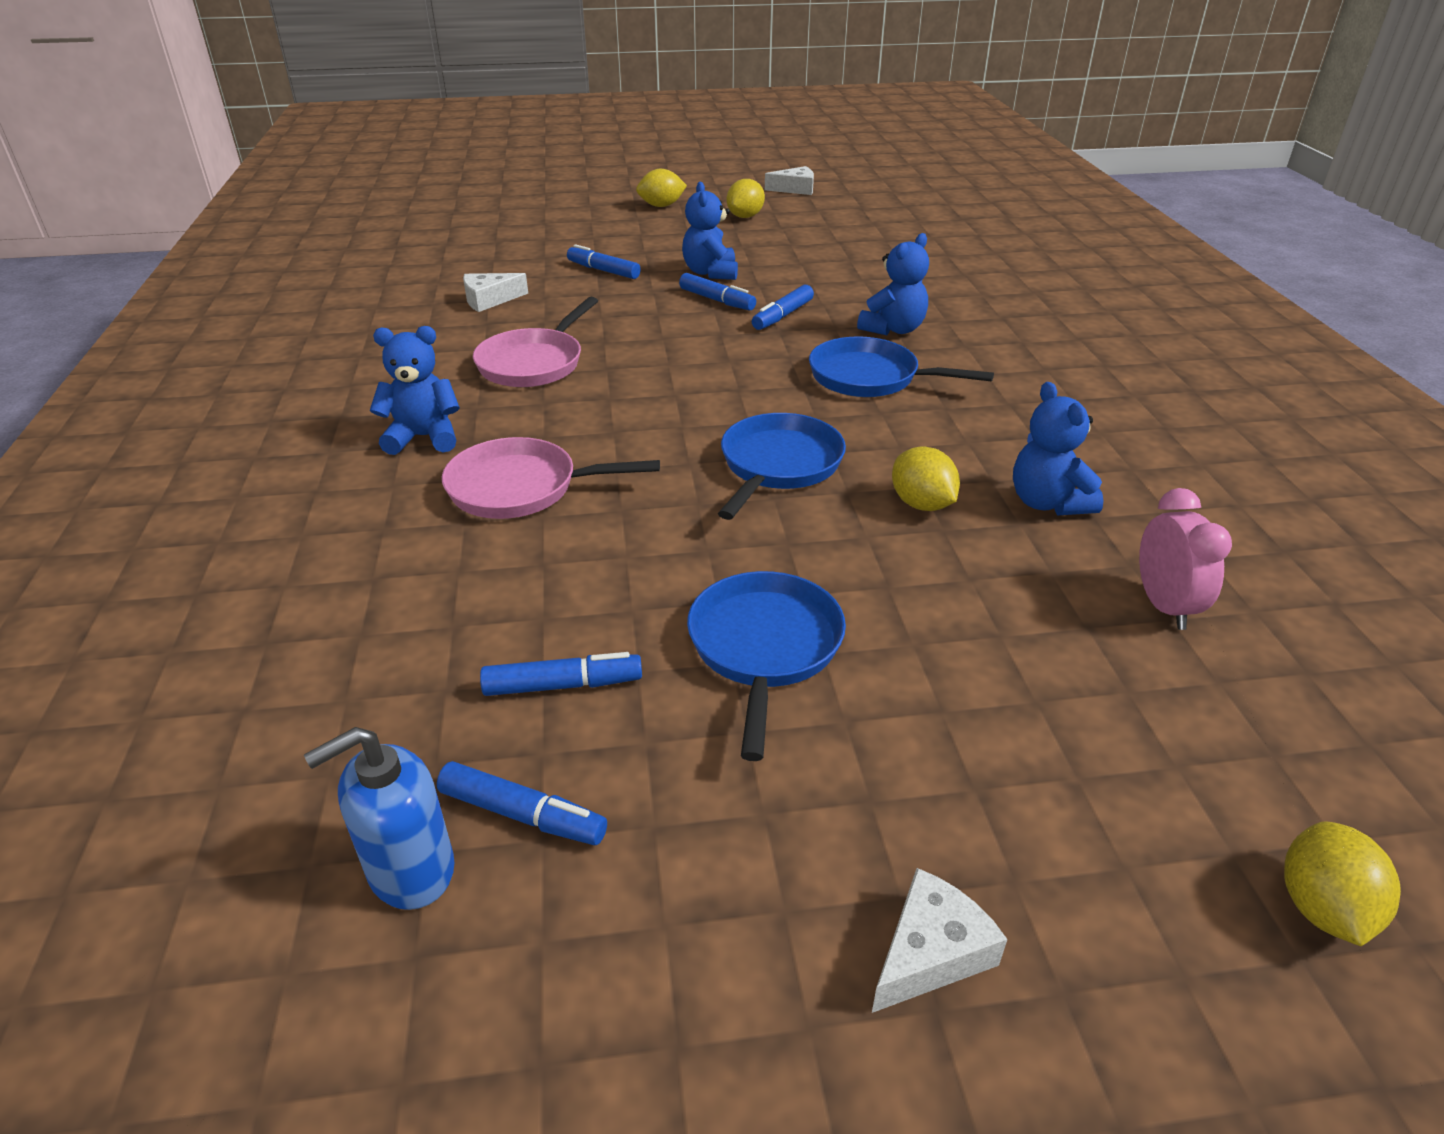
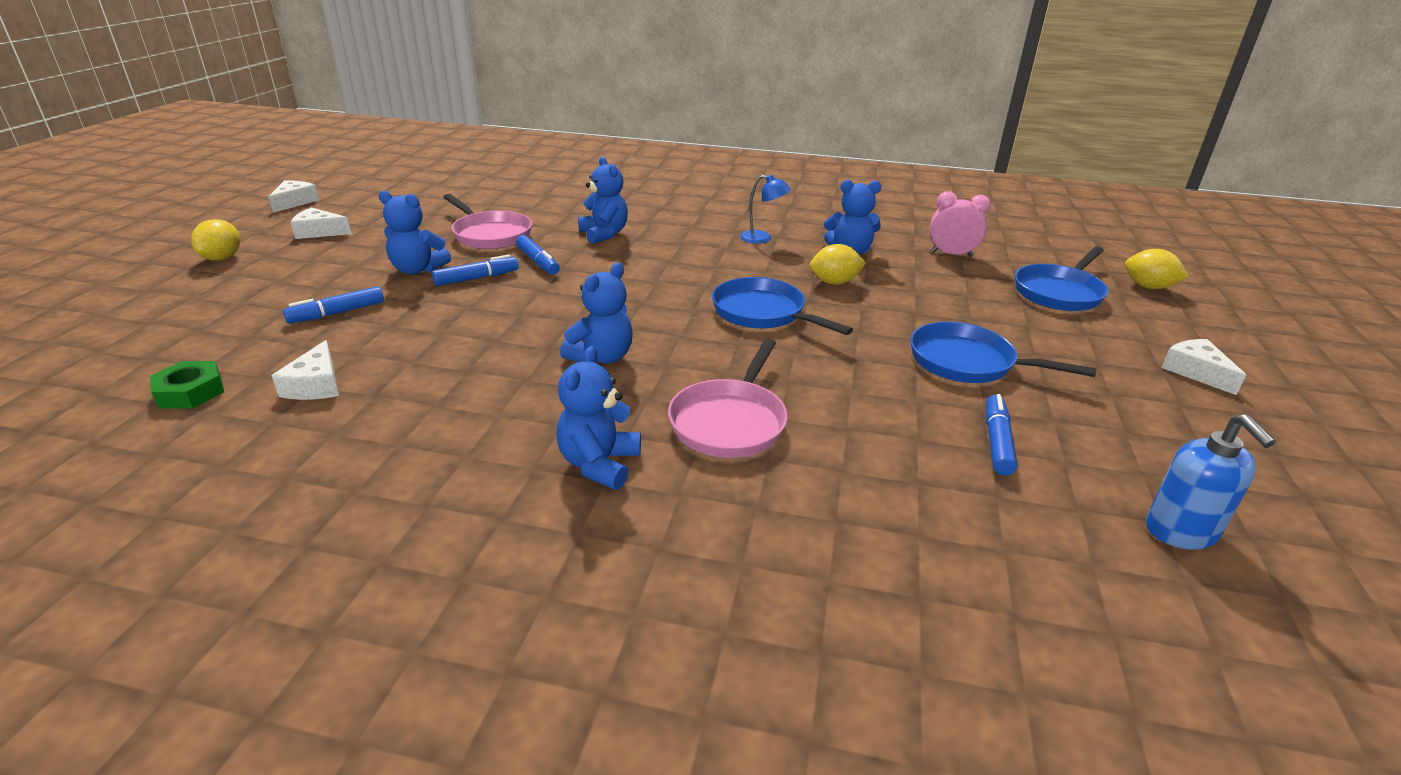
camera: 70 degrees left, 5 degrees down
blue marker [437,761,607,845] -> none
pink pan [473,297,598,387] -> pink pan moved to [443,194,532,249]
yellow lemon [727,179,765,218] -> white cheese [290,207,351,239]
blue pan [809,336,994,397] -> blue pan moved to [1015,246,1109,311]
none -> green nut [150,361,224,409]
none -> blue teddy bear [560,263,633,364]
none -> blue lamp [740,174,791,244]

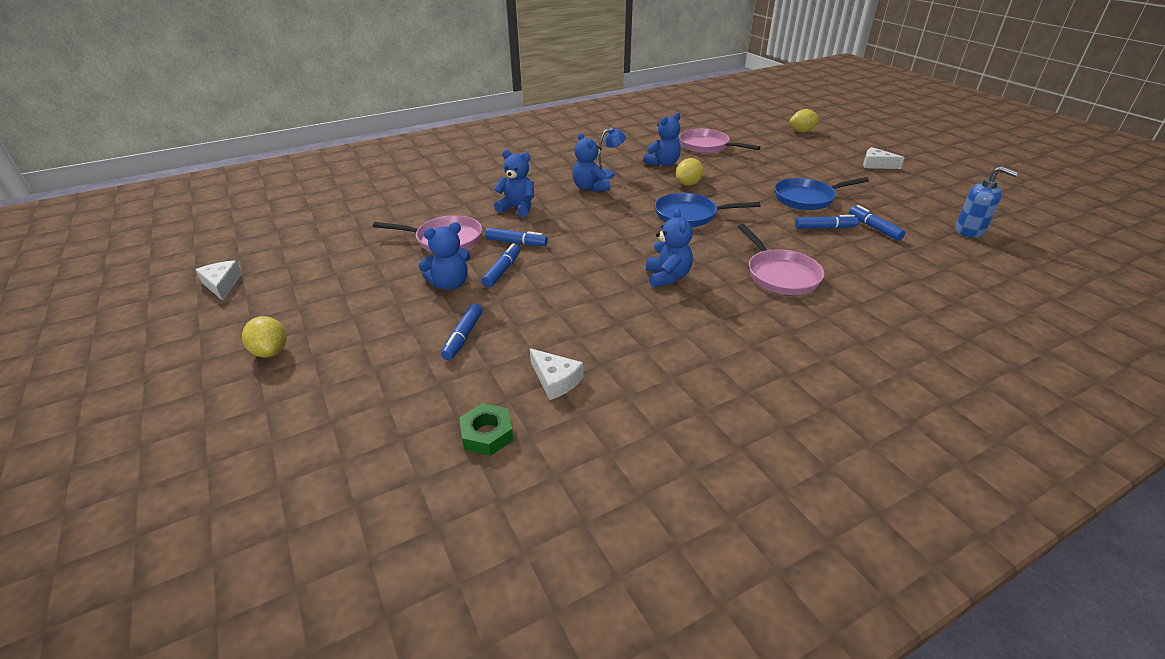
camera: 40 degrees left, 5 degrees up
white cheese [290,207,351,239] -> none
blue teddy bear [557,346,641,490] -> blue teddy bear moved to [572,133,610,192]
pink clock [930,191,991,257] -> pink pan [679,129,760,153]
blue pan [1015,246,1109,311] -> none
none -> blue marker [795,215,859,229]

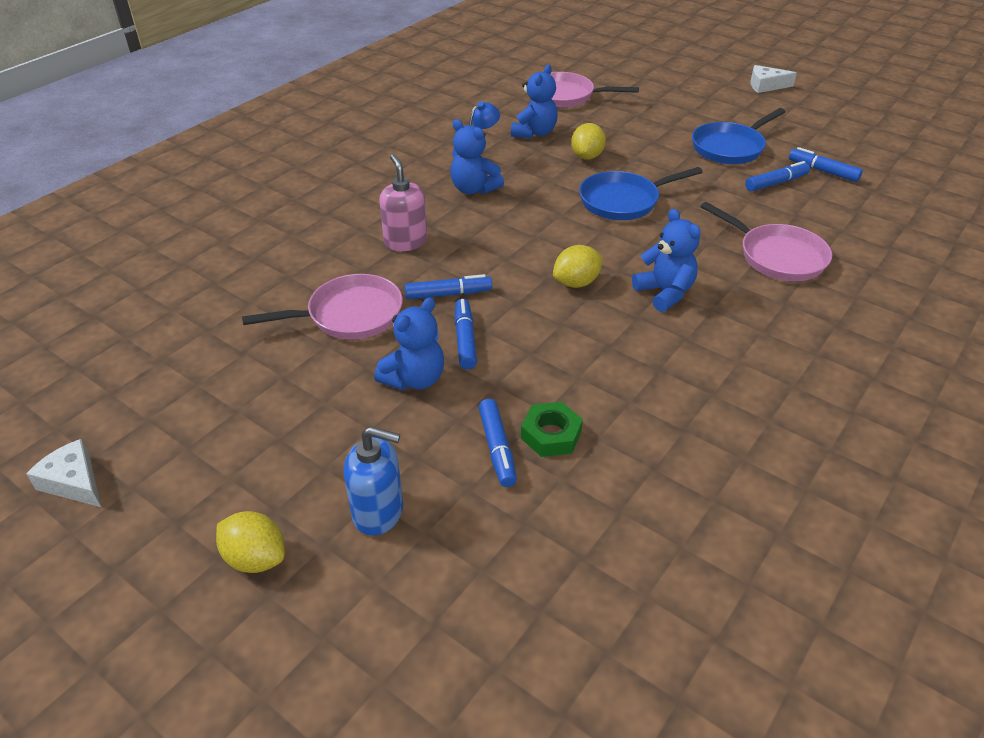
camera: 25 degrees left, 5 degrees up
green nut [459,403,513,456] -> green nut moved to [521,402,583,457]
blue teddy bear [494,150,534,217] -> pink soap dispenser [379,154,427,251]
white cheese [530,348,583,400] -> none
yellow lemon [789,109,820,133] -> yellow lemon moved to [553,245,603,288]
blue soap dispenser [955,166,1018,238] -> blue soap dispenser moved to [344,426,403,536]

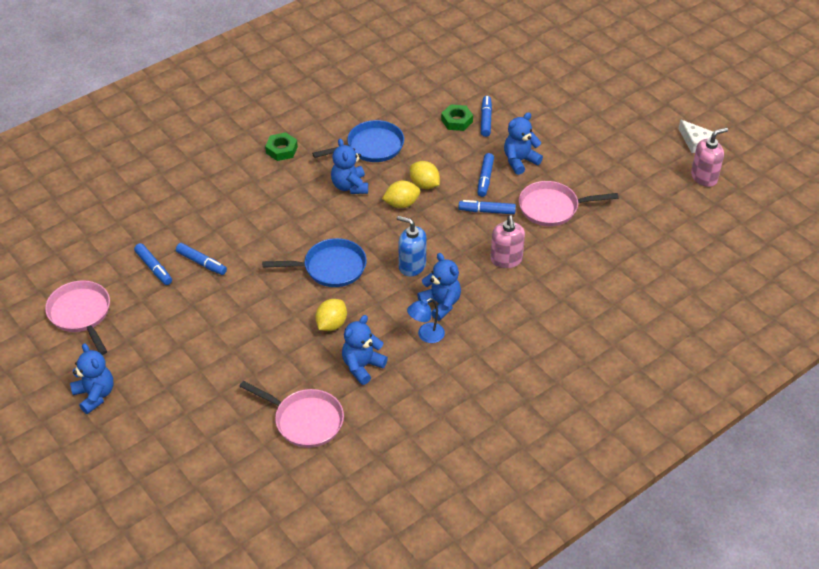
camera: 165 degrees left, 5 degrees up
yellow lemon [216,511,285,573] -> yellow lemon moved to [410,161,440,189]
blue soap dispenser [344,426,403,536] -> blue soap dispenser moved to [397,216,426,277]
blue pan [692,108,785,164] -> blue pan moved to [312,120,404,162]
pink pan [701,202,832,281] -> pink pan moved to [45,280,110,355]
blue marker [745,161,810,191] -> blue marker turned 135 degrees counterclockwise [176,243,227,275]
white cheese [750,65,797,93] -> blue teddy bear [70,343,113,414]
none -> green nut [265,132,298,161]
none -> pink soap dispenser [691,127,728,187]

